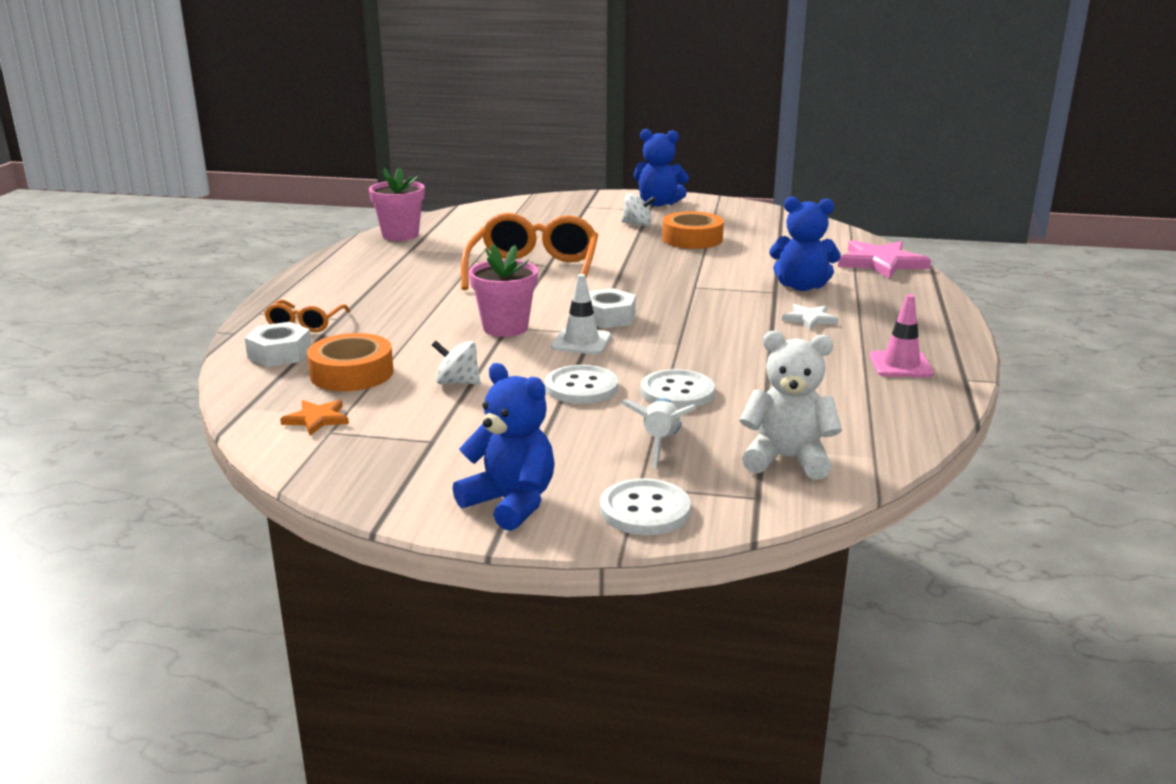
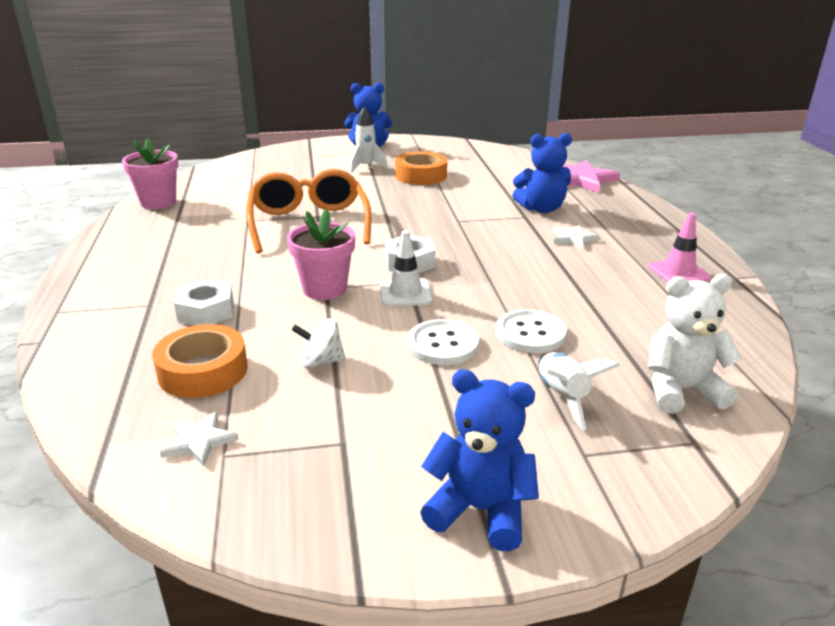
camera: 20 degrees left, 5 degrees up
white nut [245,322,311,367] -> white nut moved to [174,279,234,326]
orange glasses [264,300,350,332] -> none
orange star [280,400,349,436] -> white star [160,411,239,466]
white button [600,478,691,535] -> none
white spinning top [621,193,656,226] -> white rocket [350,106,388,173]

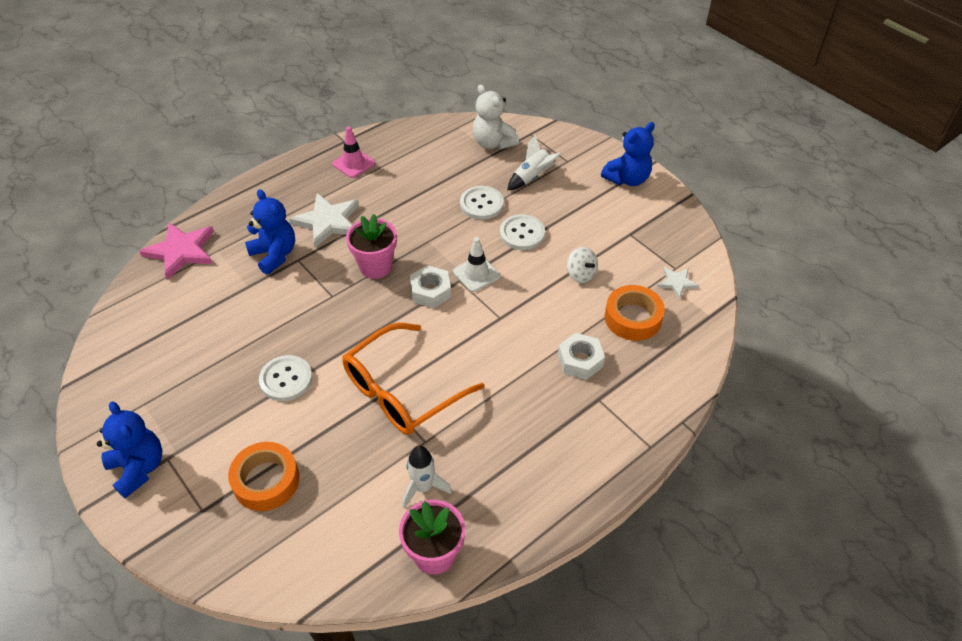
camera: 120 degrees left, 20 degrees up
pink flower pot [287,209,355,300] -> pink flower pot moved to [346,214,397,279]
white rocket [350,106,388,173] -> white rocket moved to [402,445,452,509]
orange tape [395,151,447,185] -> orange tape moved to [228,442,299,511]
blue teddy bear [420,370,539,551] -> blue teddy bear turned 120 degrees counterclockwise [601,122,655,186]
white star [553,225,599,249] -> white star [289,193,359,248], size x1.87
none -> white button [259,355,312,401]

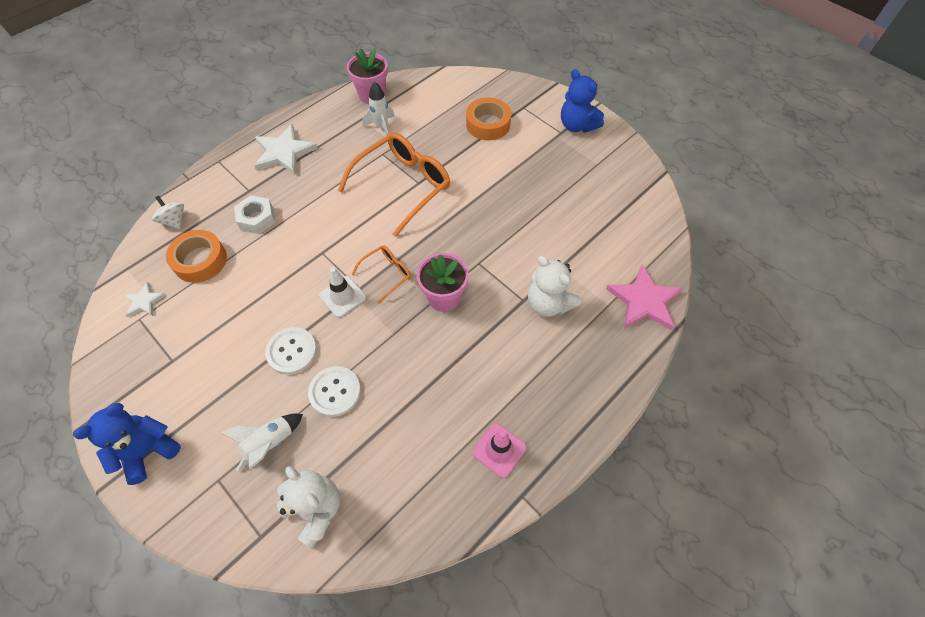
camera: 175 degrees right, 10 degrees up
blue teddy bear [245,189,295,275] -> white teddy bear [528,256,581,317]
white button [259,355,312,401] -> none
white star [289,193,359,248] -> white star moved to [254,124,318,175]
white nut [410,265,451,308] -> orange glasses [352,245,411,304]
white spinning top [567,247,598,283] -> white spinning top moved to [152,196,184,229]

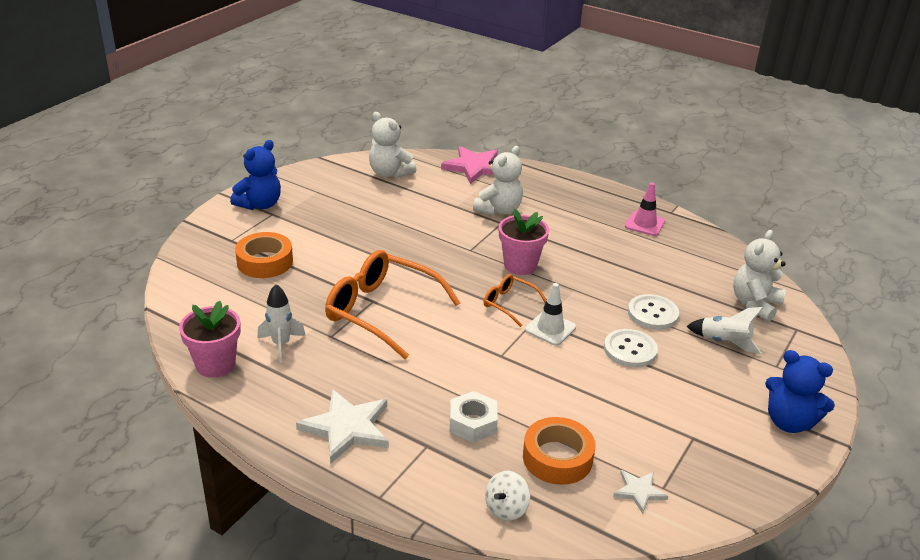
camera: 105 degrees left, 25 degrees down
none -> white teddy bear [369,112,417,178]

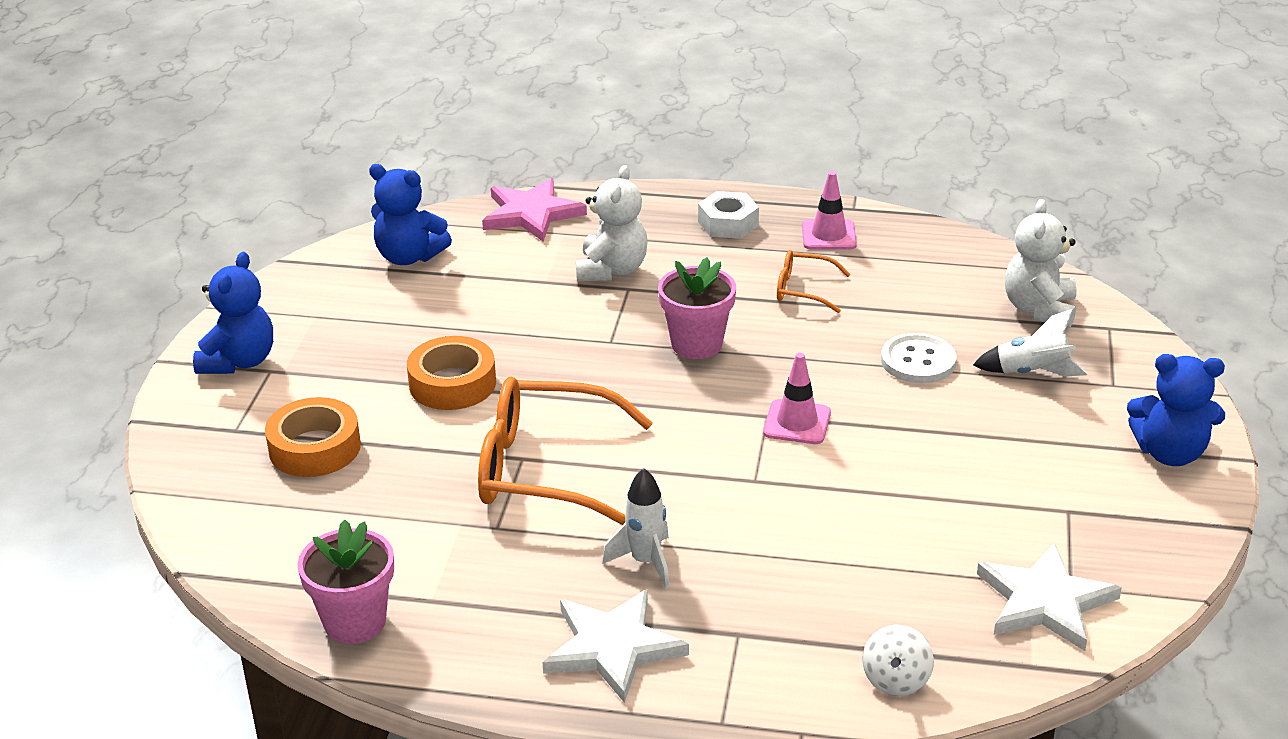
camera: 20 degrees left, 0 degrees up
white rocket [258,284,306,363] -> white rocket moved to [602,468,669,588]
white teddy bear [369,112,417,178] -> blue teddy bear [369,164,452,265]
white nut [450,391,498,443] -> white nut moved to [698,191,759,239]
orange glasses [484,274,546,327] -> orange glasses moved to [777,250,851,313]
orange tape [523,417,595,485] -> orange tape moved to [407,336,496,410]
white traffic cone [525,283,576,346] -> pink traffic cone [763,353,831,444]
white button [604,329,658,368] -> none
white star [613,470,668,514] -> white star [977,543,1122,651], size x1.87

